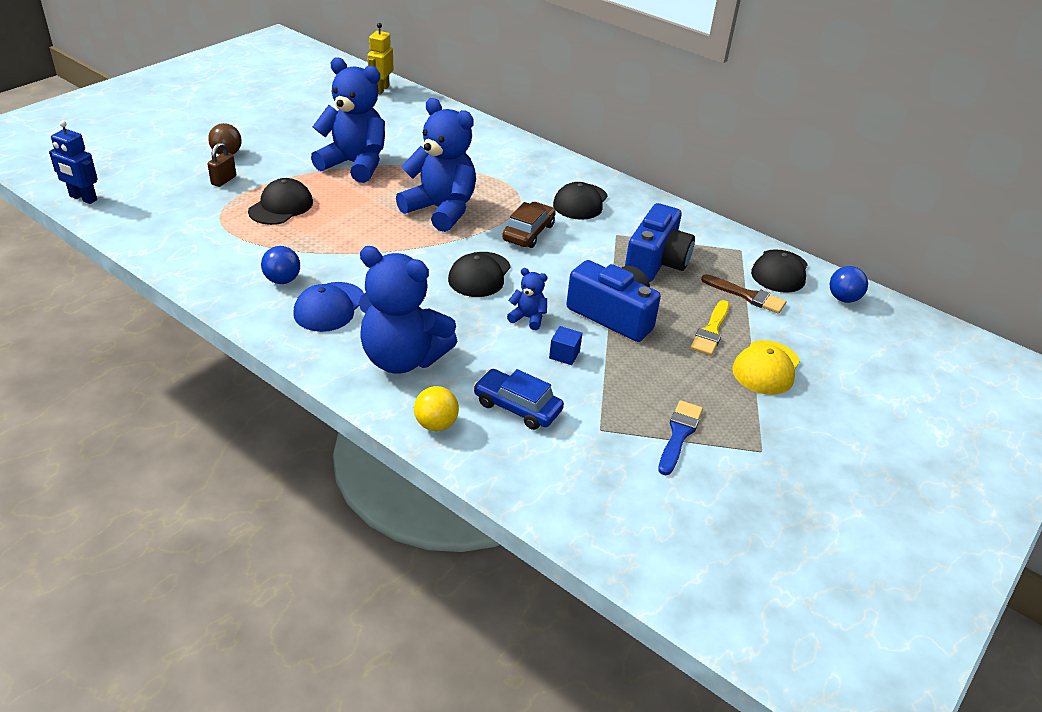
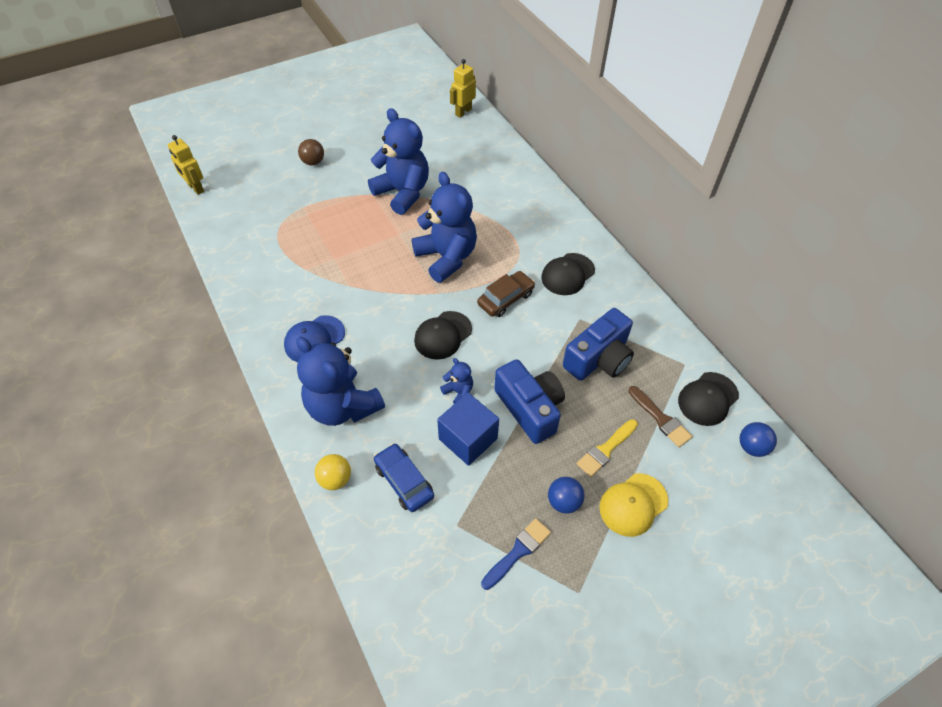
camera: 25 degrees right, 15 degrees up
blue robot [49,121,98,204] -> yellow robot [168,135,204,195]
brown padlock [208,143,236,187] -> none
black cap [248,178,313,225] -> none
blue ball [261,246,300,284] -> blue ball moved to [548,477,585,514]
blue cube [549,326,582,365] -> blue cube [437,392,499,466], size x2.06

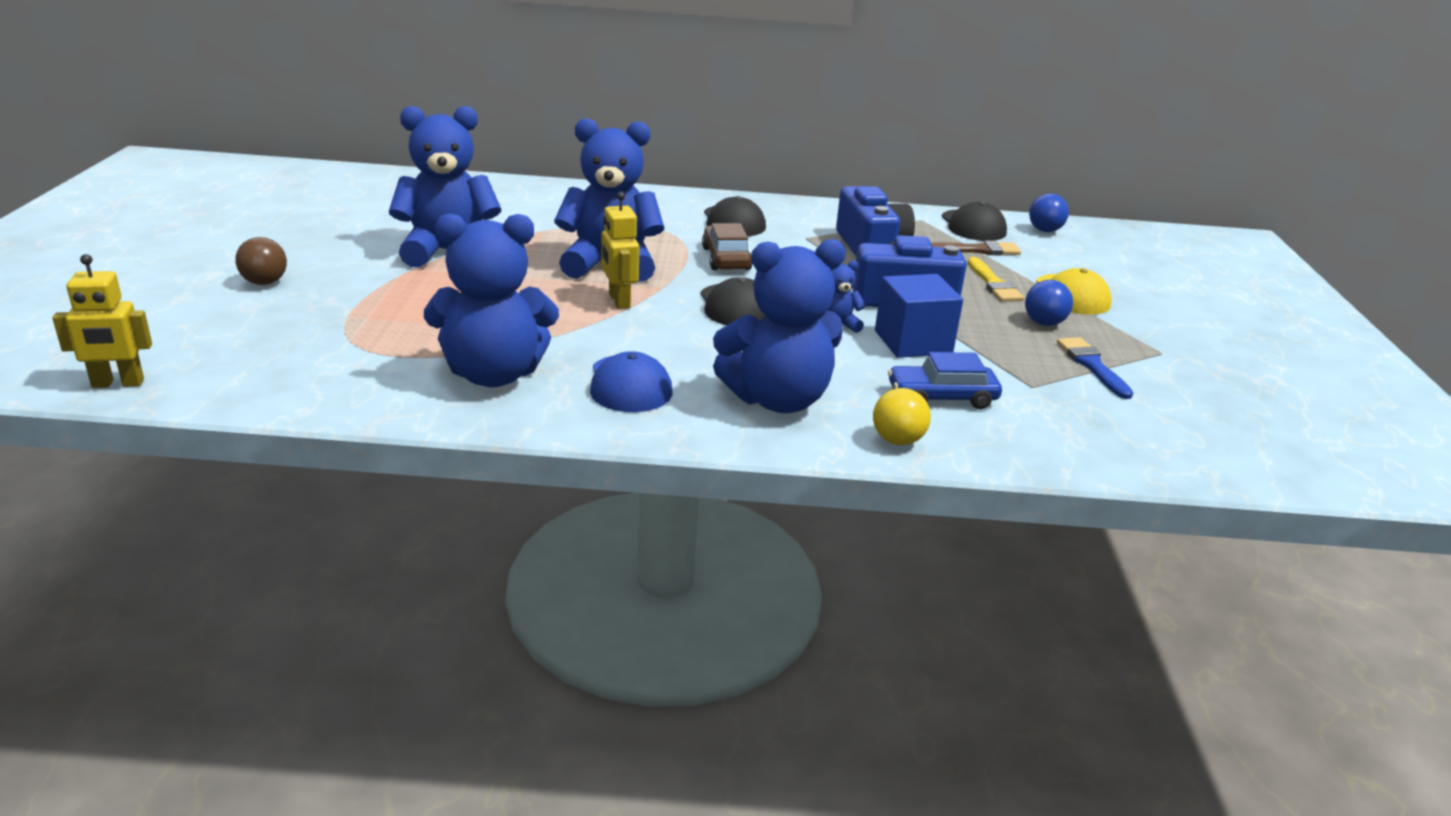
camera: 60 degrees left, 25 degrees down
yellow robot [450,59,476,118] -> yellow robot moved to [601,192,640,309]
none -> blue teddy bear [424,214,559,387]

